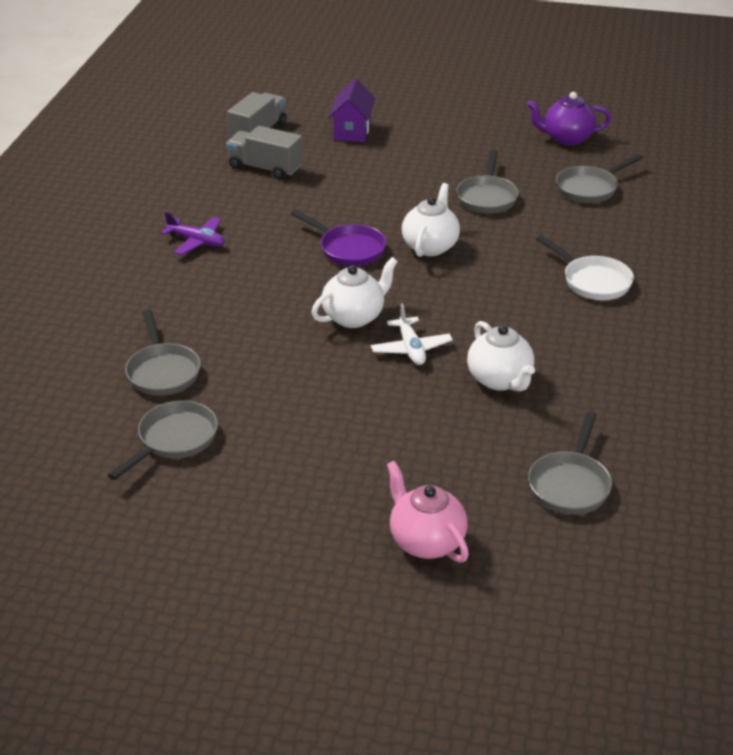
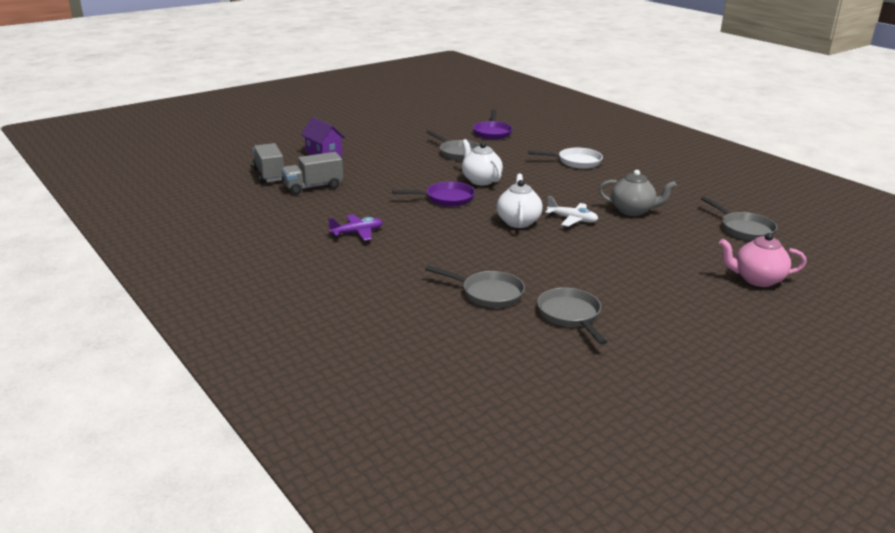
camera: 50 degrees left, 10 degrees down
white teapot [467,321,535,391] -> grey teapot [599,170,676,216]
purple teapot [527,92,611,146] -> none
grey pan [556,154,643,203] -> purple pan [473,109,513,140]

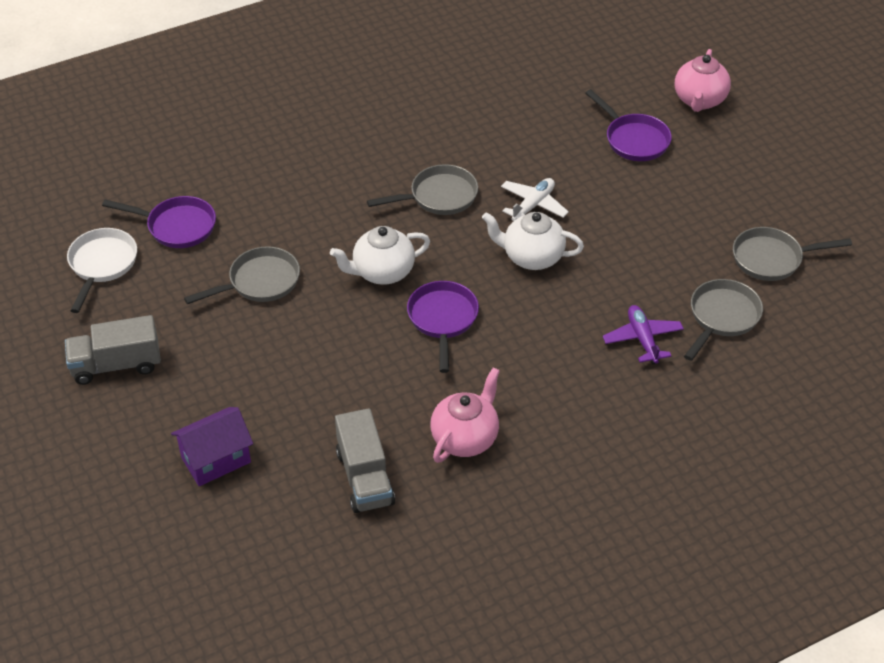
camera: 80 degrees left, 20 degrees up
grey truck [252,143,284,183] -> grey truck moved to [65,315,161,385]
purple plane [328,214,383,241] -> purple plane moved to [603,305,684,365]
white pan [528,148,603,169] -> white pan moved to [67,228,137,313]
grey teapot [599,170,676,216] -> none
grey pan [701,196,777,241] -> grey pan moved to [367,164,478,215]
none -> pink teapot [430,367,500,463]
none -> purple pan [586,89,672,161]

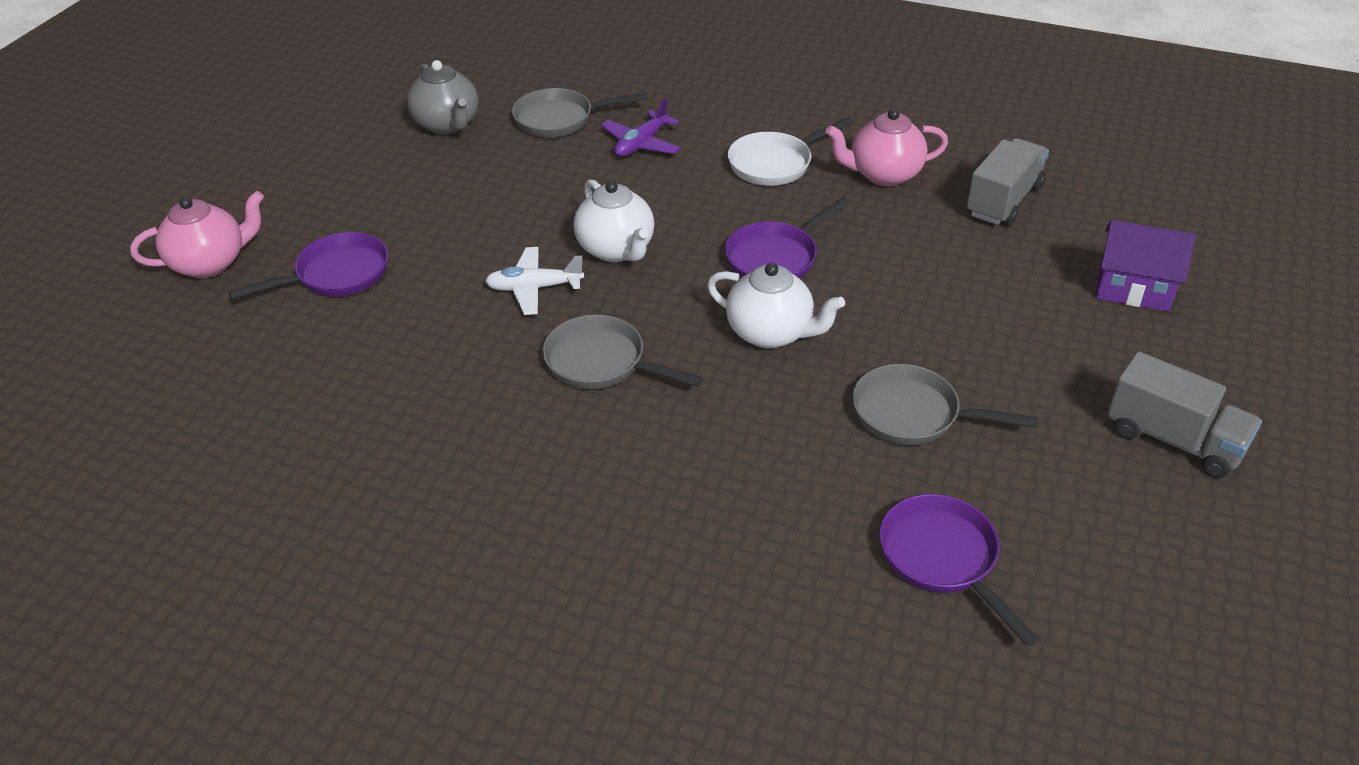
camera: 130 degrees left, 5 degrees down
white pan [67,228,137,313] -> white pan moved to [728,117,854,186]
purple pan [586,89,672,161] -> purple pan turned 45 degrees clockwise [228,232,388,300]
grey pan [733,227,852,281] -> grey teapot [407,60,479,134]

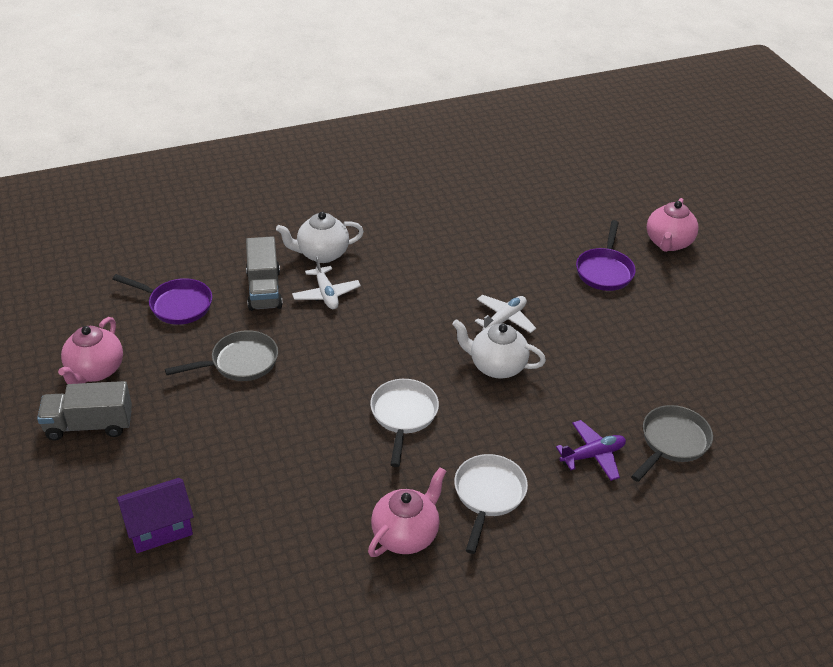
camera: 135 degrees right, 0 degrees up
grey teapot [407,60,479,134] -> none
grey pan [543,315,704,389] -> none
purple plane [601,97,681,157] -> purple plane turned 75 degrees clockwise [556,420,626,481]
white teapot [707,263,845,348] -> white teapot moved to [276,212,364,263]
purple pan [725,197,851,279] -> white pan [370,379,439,467]
grey truck [966,138,1049,226] -> grey truck moved to [246,236,283,311]
none -> pink teapot [58,317,123,384]
none -> white plane [292,256,361,309]

